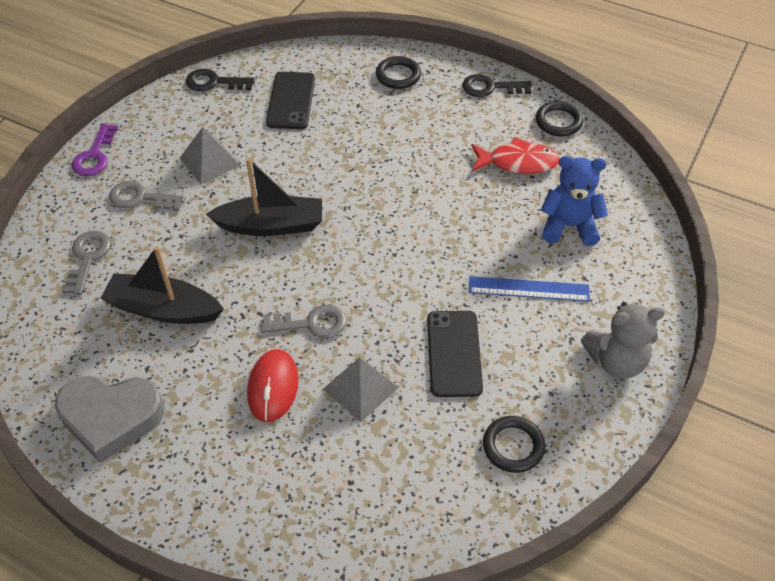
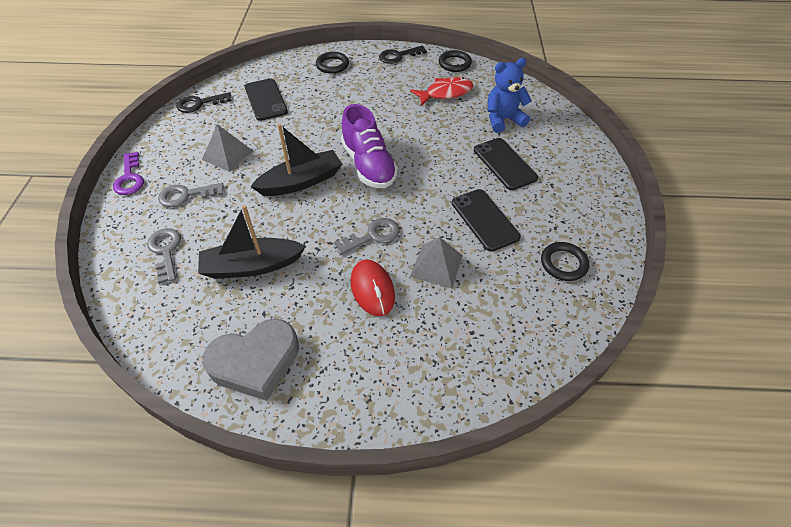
camera: 25 degrees left, 0 degrees up
blue ruler [469,276,590,302] -> black phone [474,138,538,190]
grey teddy bear [581,302,665,378] -> none
none -> purple shoe [341,104,398,188]

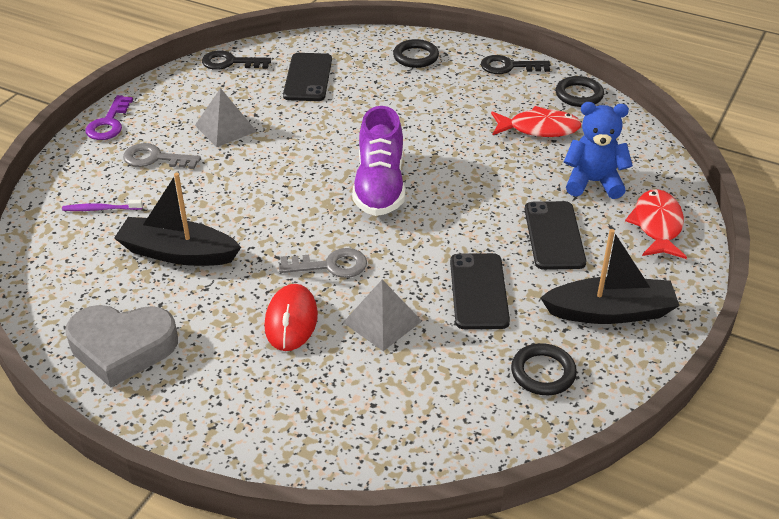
camera: 25 degrees right, 10 degrees down
grey key [147,228,181,284] -> purple toothbrush [62,200,143,211]
black boat [250,124,342,196] -> black boat moved to [540,229,680,324]
none -> red fish [625,189,687,259]

